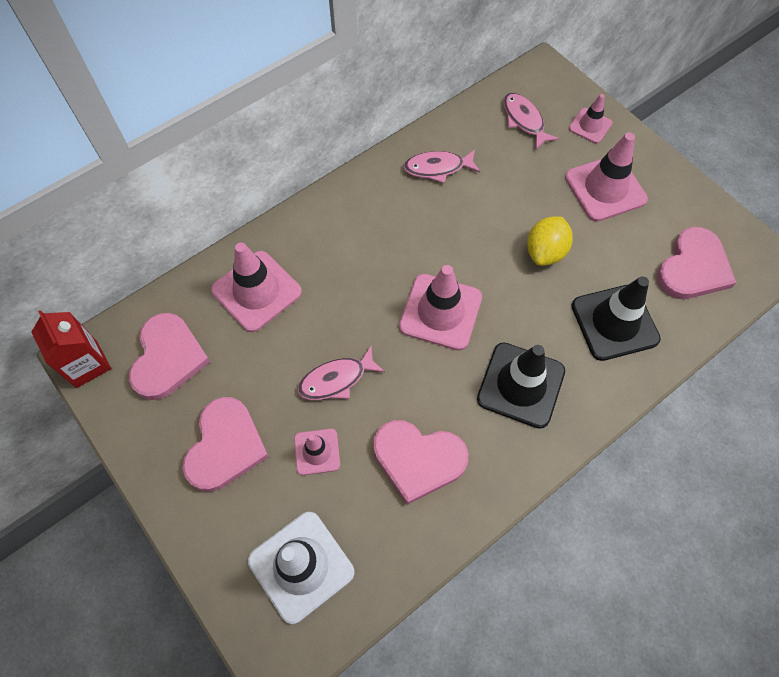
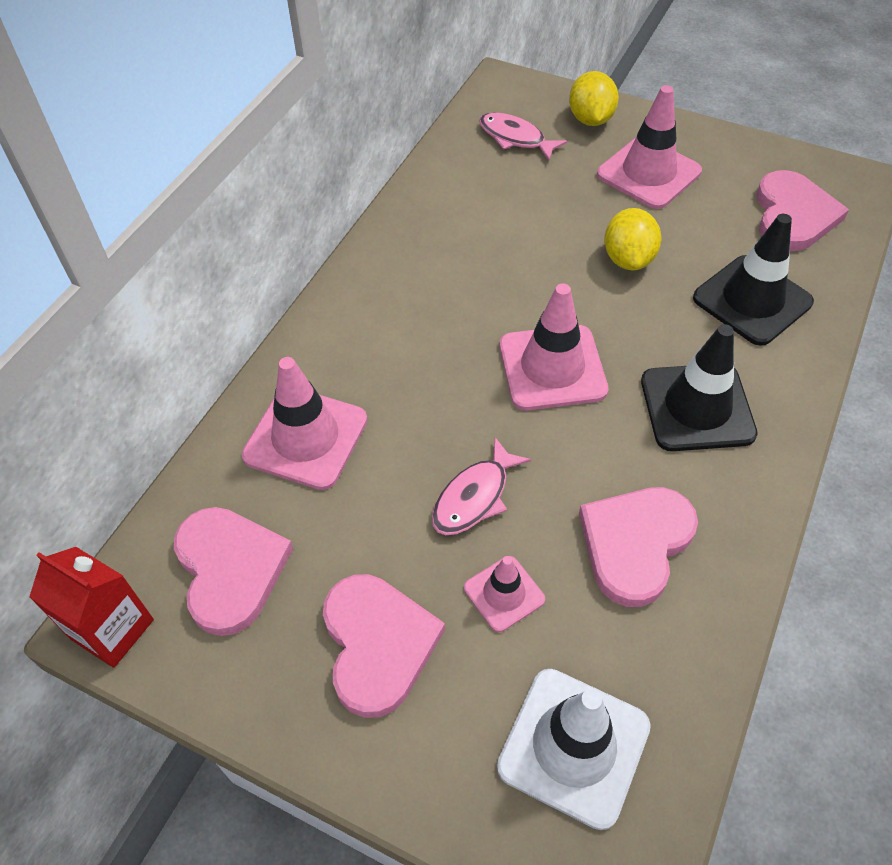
camera: 25 degrees left, 10 degrees down
pink heart [373,420,468,505] -> pink heart turned 135 degrees clockwise [579,487,698,607]
pink fish [403,150,480,183] -> none
pink traffic cone [569,94,613,144] -> yellow lemon [569,71,619,126]

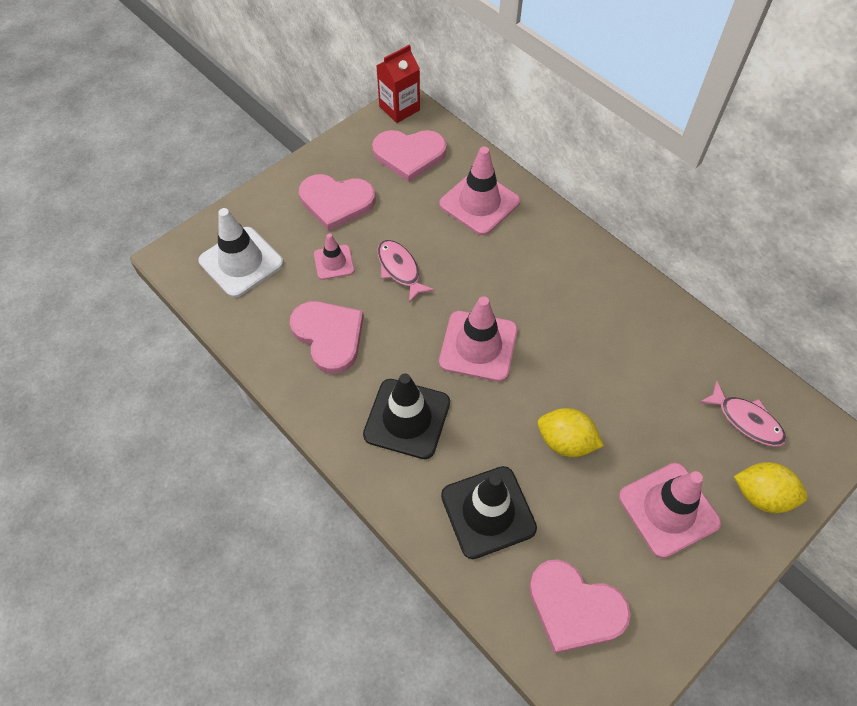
camera: 110 degrees right, 5 degrees up
pink fish [479,112,567,161] -> pink fish turned 75 degrees clockwise [699,380,786,447]

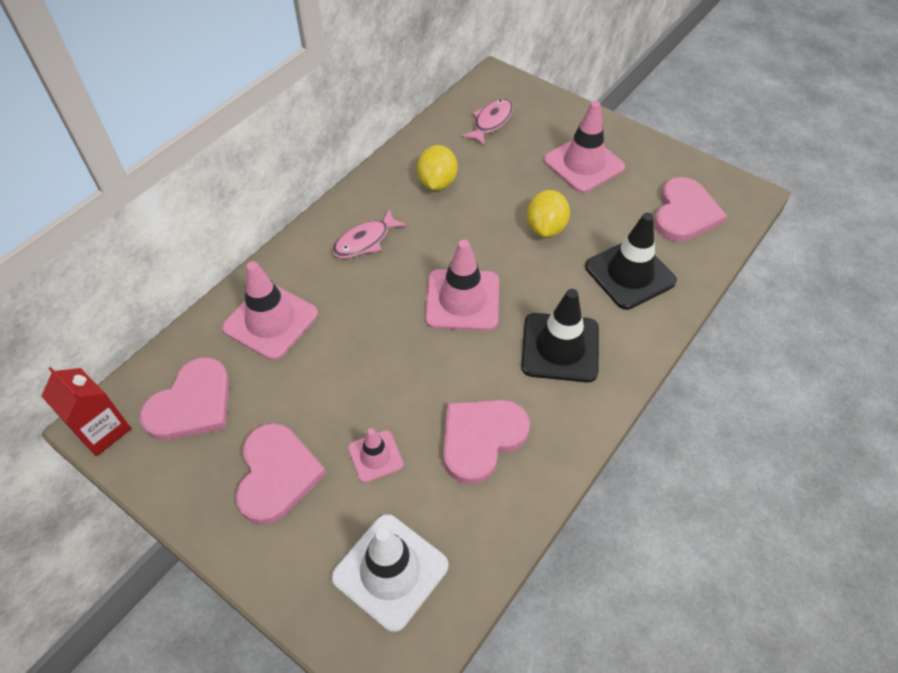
camera: 100 degrees left, 5 degrees down
pink heart [372,130,447,182] -> pink heart turned 45 degrees clockwise [139,357,229,440]
pink fish [377,240,434,303] -> pink fish moved to [332,209,407,258]
yellow lemon [734,462,808,513] -> yellow lemon moved to [417,145,458,190]

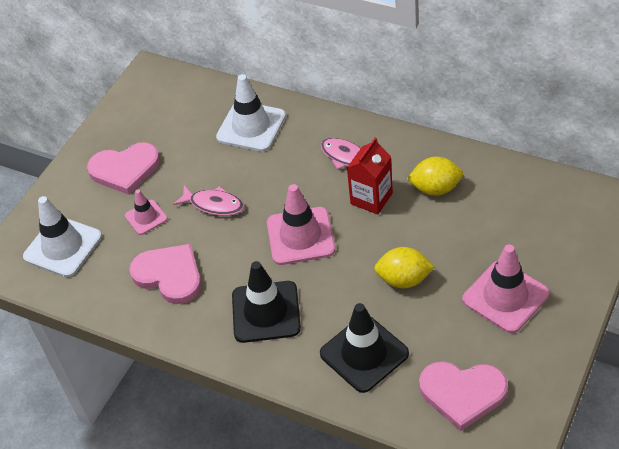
camera: 85 degrees right, 5 degrees down
red carton [41,367,131,456] -> red carton moved to [347,138,393,215]
pink heart [139,357,229,440] -> none
pink traffic cone [222,261,318,360] -> white traffic cone [216,74,286,152]
pink fish [461,99,513,146] -> pink fish moved to [173,185,244,216]

